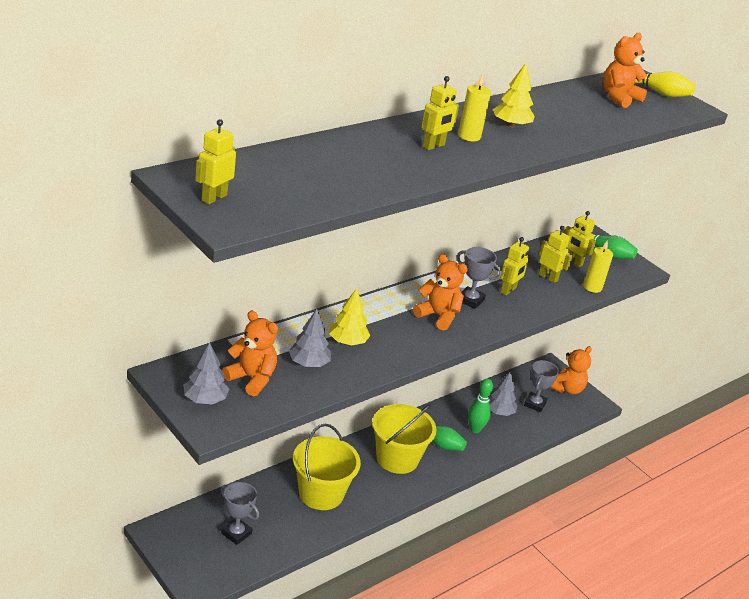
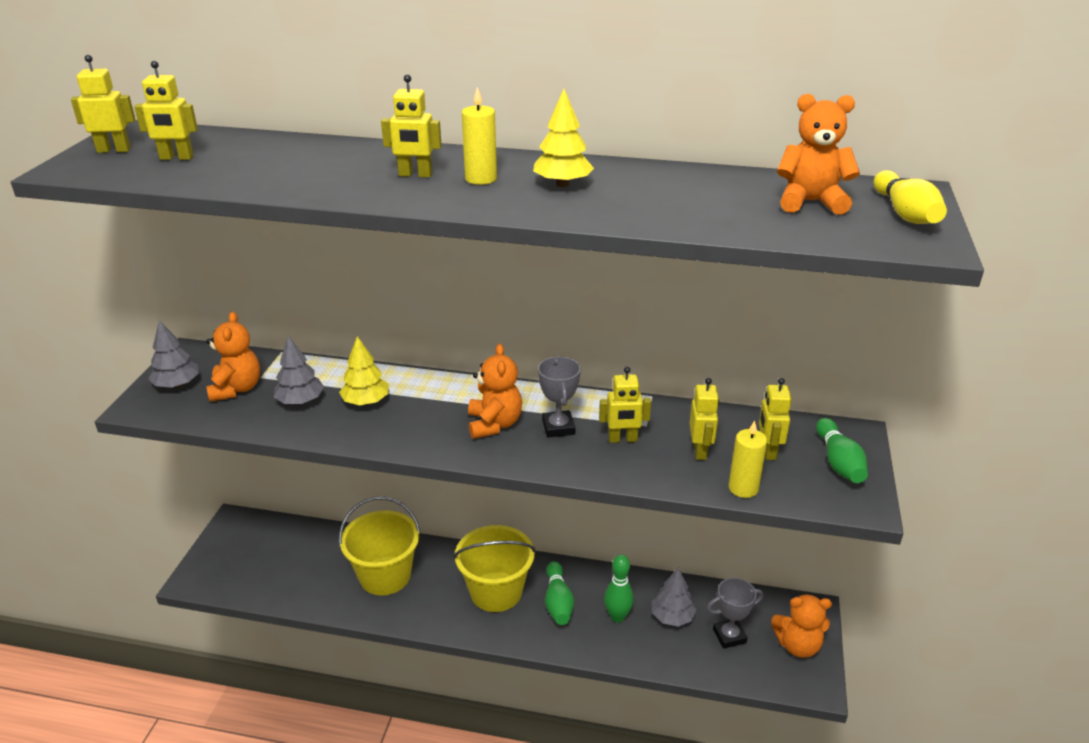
camera: 55 degrees right, 0 degrees up
grey trophy [221,482,259,545] -> none
none -> yellow robot [134,61,198,160]

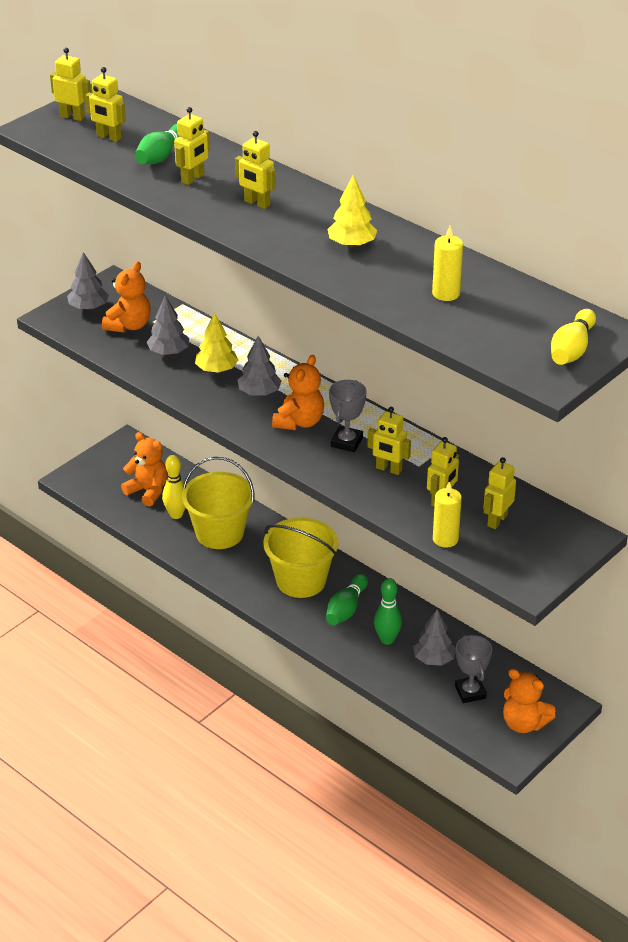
camera: 30 degrees right, 5 degrees up
yellow candle [462,87,497,185] -> yellow candle moved to [432,226,463,301]
grey trophy [707,578,764,649] -> grey trophy turned 60 degrees clockwise [455,634,492,703]
orange teddy bear [777,94,860,215] -> orange teddy bear moved to [121,432,167,506]
green bowling pin [816,418,868,483] -> green bowling pin moved to [135,124,180,164]
none -> yellow bowling pin [162,455,185,519]
none -> yellow robot [174,107,210,185]
none -> grey tree [237,336,282,396]

